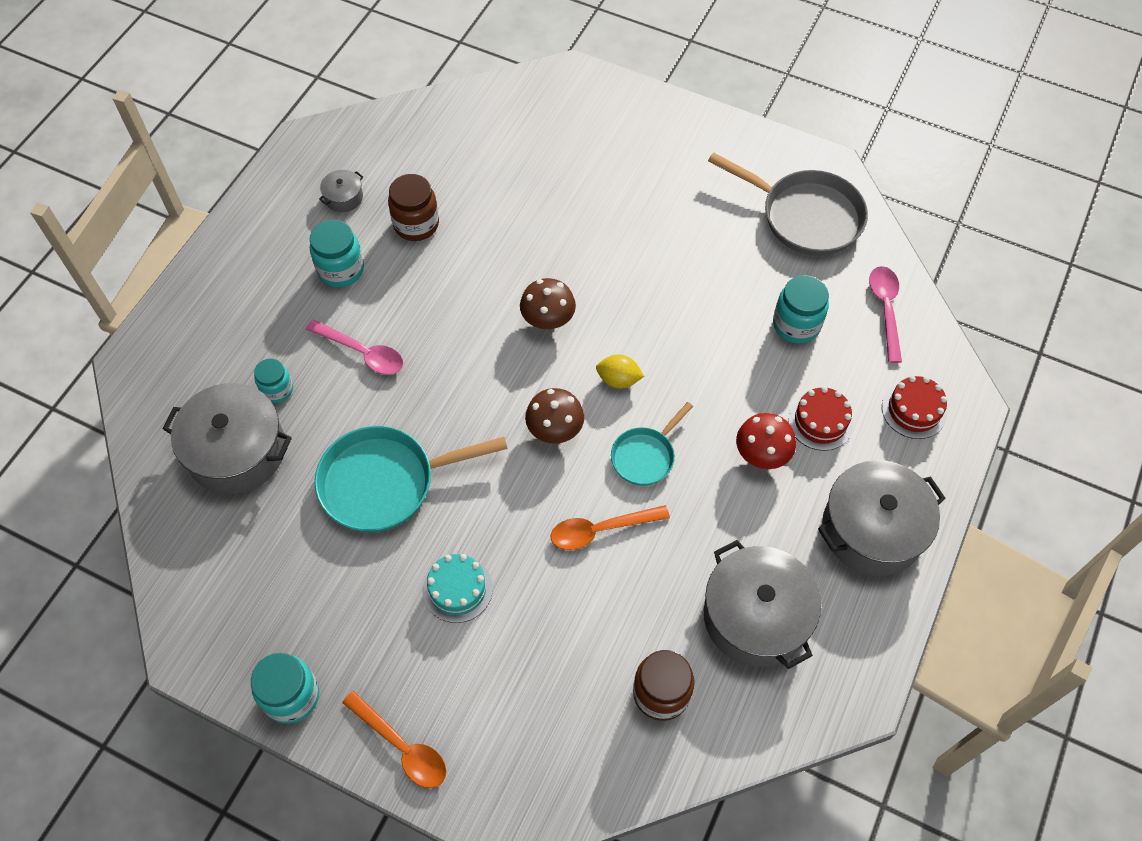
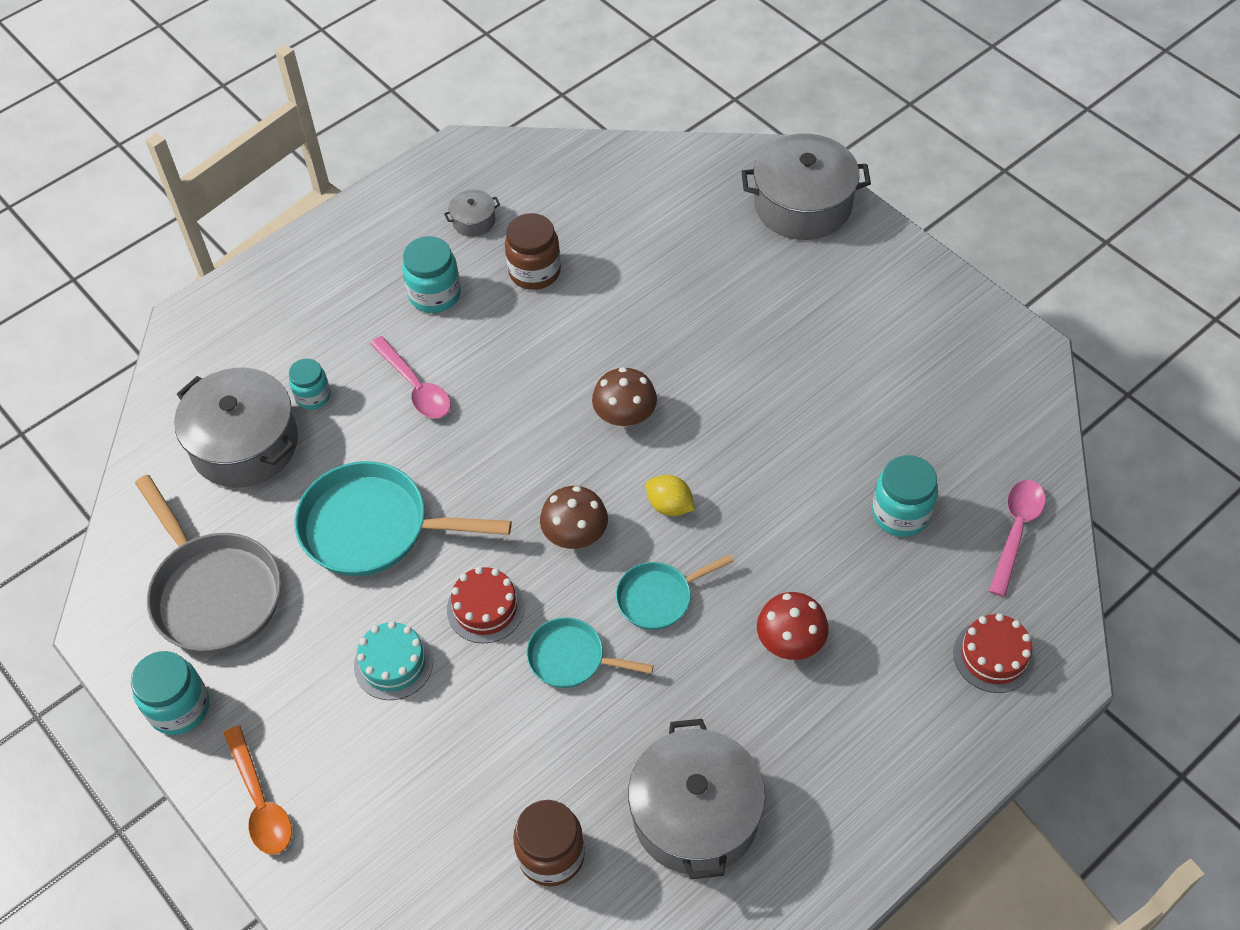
camera: 25 degrees right, 5 degrees down
orange spoon [551,505,670,550] -> turquoise pan [526,617,654,688]
grey pan [708,152,868,256] -> grey pan moved to [135,475,281,654]
red cake [788,386,853,451] -> red cake moved to [447,567,524,643]
grey pot [818,460,946,576] -> grey pot moved to [741,133,871,240]

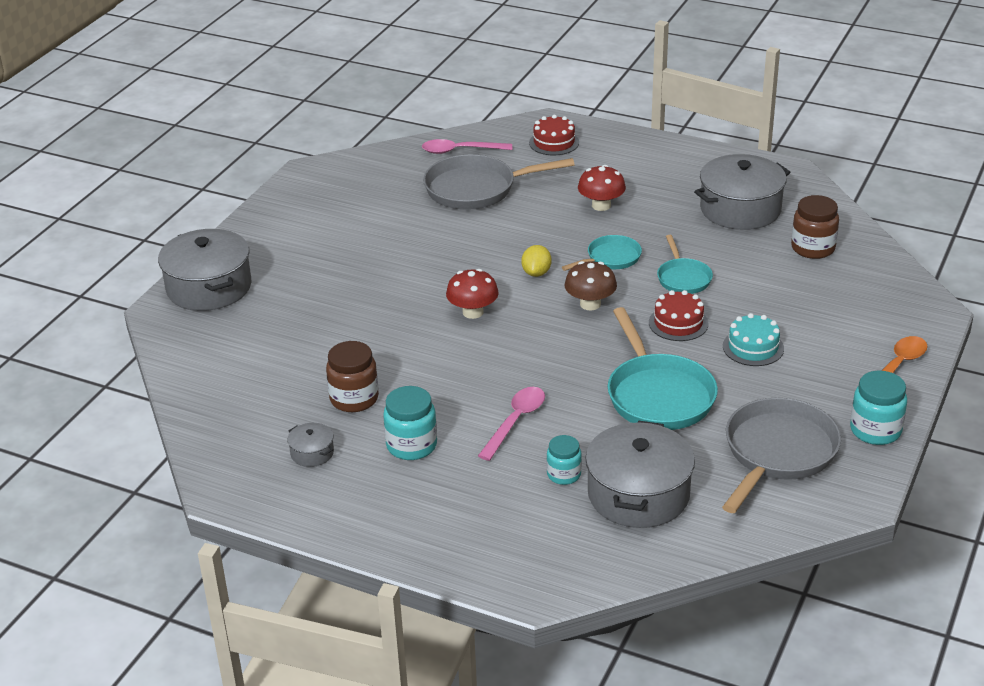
camera: 115 degrees left, 20 degrees down
brown mushroom [592,367,657,427] -> red mushroom [446,269,499,319]
turquoise pan [616,554,734,630] -> turquoise pan turned 75 degrees counterclockwise [562,235,642,271]
turquoise jar [872,455,938,537] -> grey pan [423,155,574,210]

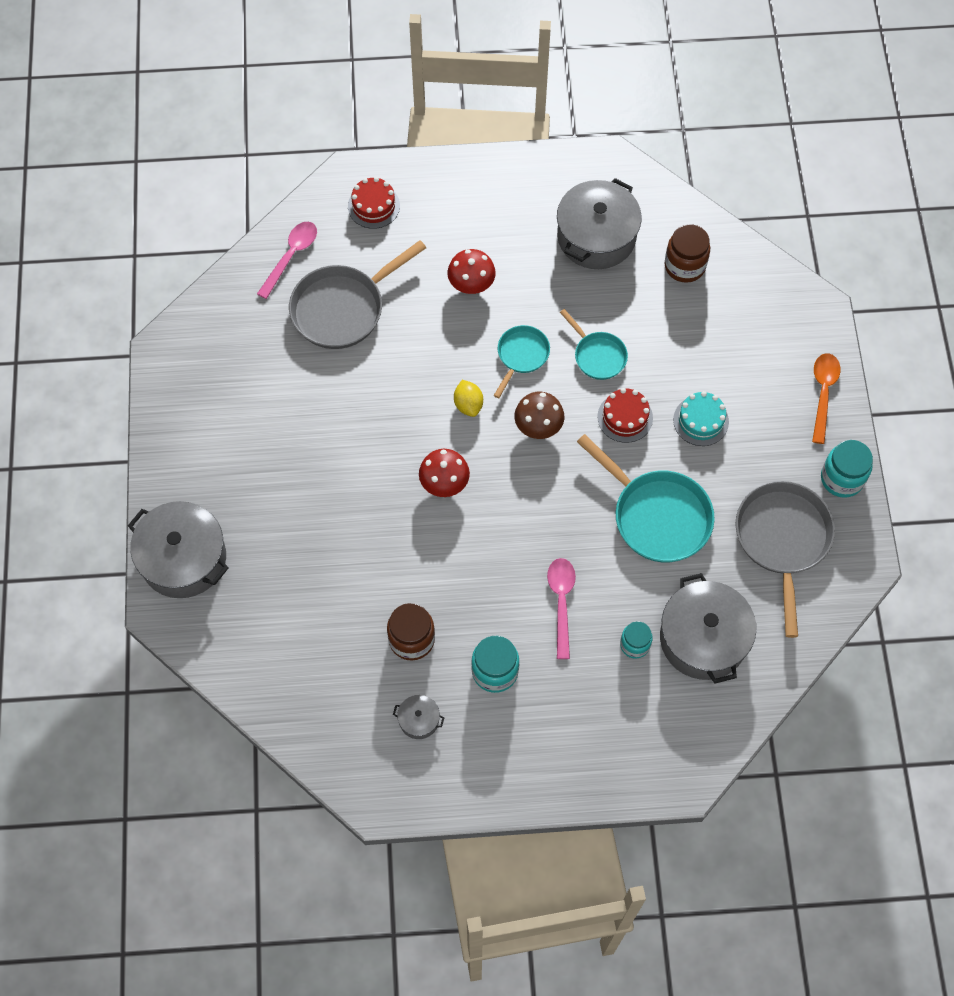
camera: 30 degrees left, 30 degrees up
pink spoon [422,139,512,154] -> pink spoon turned 150 degrees clockwise [257,222,317,299]

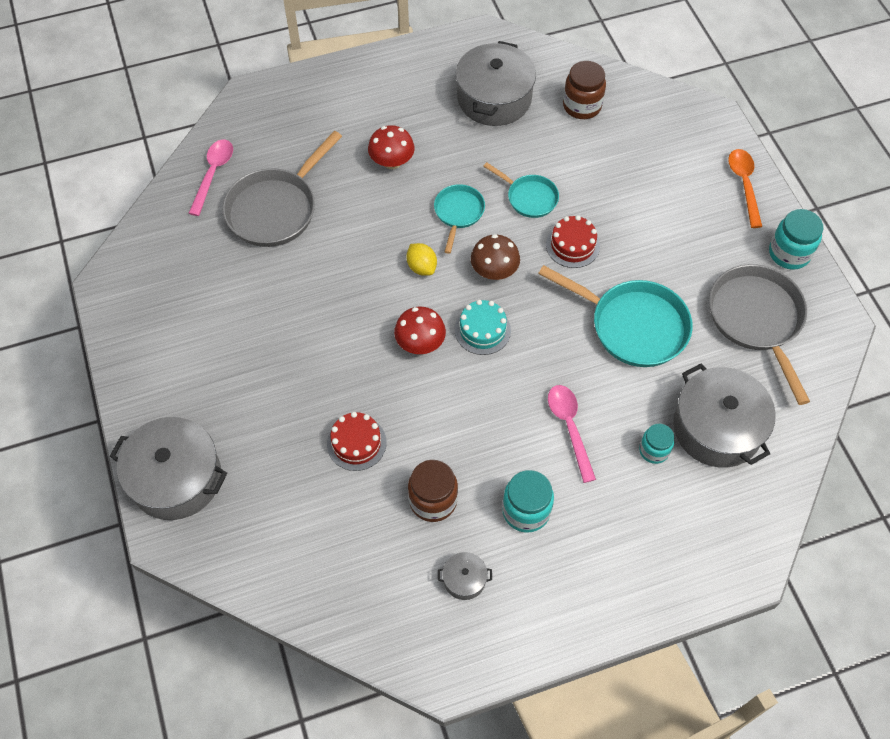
camera: 15 degrees left, 5 degrees down
red cake [348,177,400,229] -> red cake moved to [327,412,387,471]
turquoise cake [673,391,729,446] -> turquoise cake moved to [455,300,511,355]

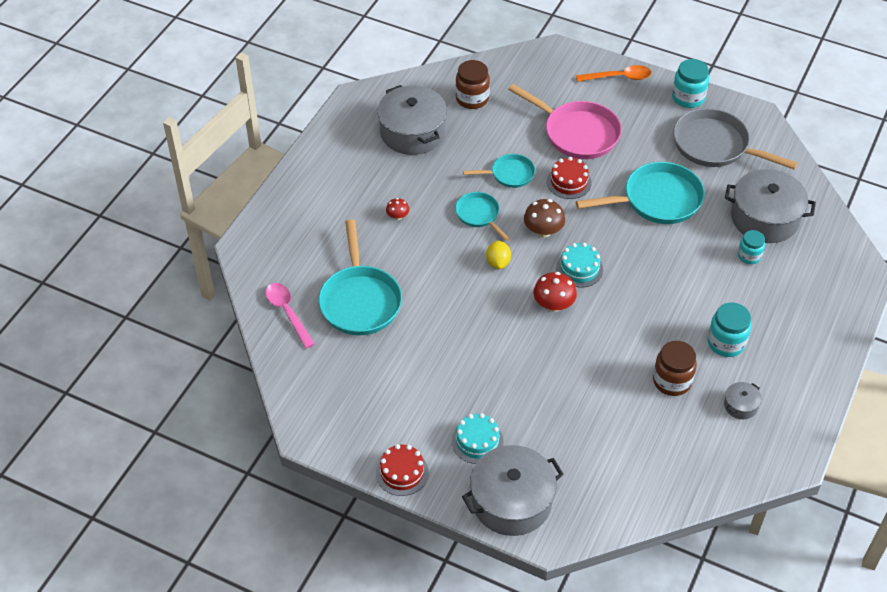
camera: 45 degrees left, 10 degrees down
grey pan [222,131,342,247] -> turquoise pan [319,219,402,335]
red cake [327,412,387,471] -> red cake moved to [376,444,429,496]
red mushroom [368,125,415,169] -> red mushroom [386,198,409,220], size x0.57
yellow lemon [406,243,437,276] -> yellow lemon turned 75 degrees clockwise [486,240,511,269]
pink spoon [548,385,596,483] -> none
orange spoon [728,149,762,228] -> orange spoon turned 135 degrees clockwise [576,65,652,82]
none -> turquoise cake [452,413,504,464]
none -> pink pan [508,84,622,159]

